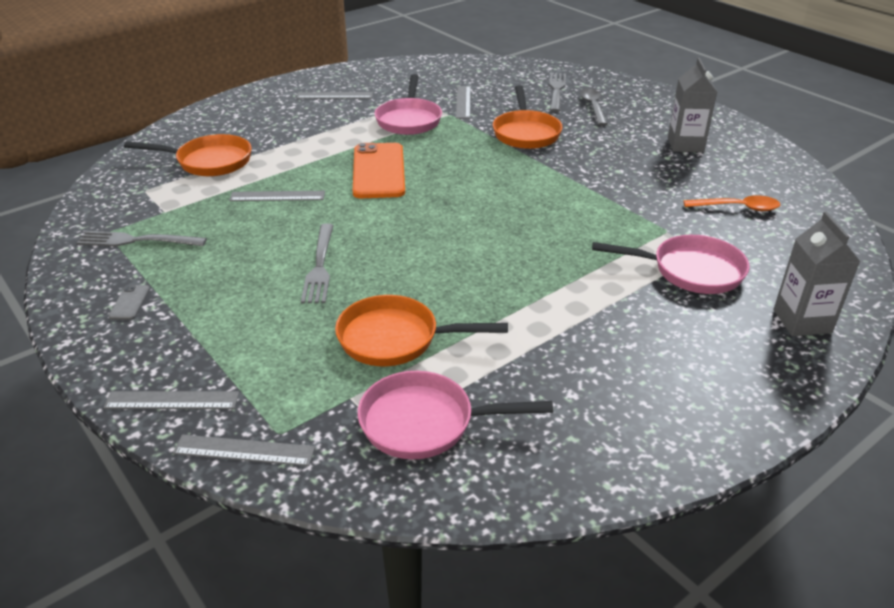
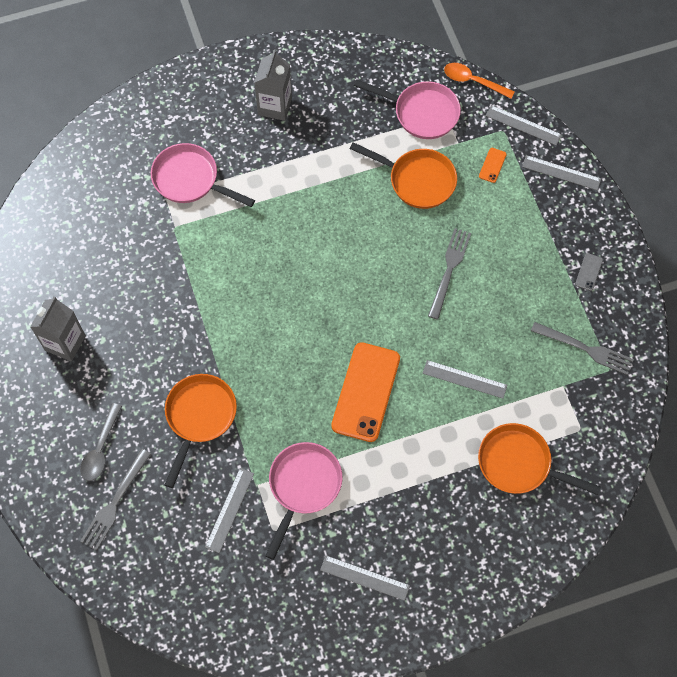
camera: 160 degrees left, 30 degrees up
orange spoon [684,195,780,211] -> orange spoon moved to [444,63,515,99]
grey carton [773,212,860,336] -> grey carton moved to [254,50,292,121]
none -> orange phone [479,148,507,183]

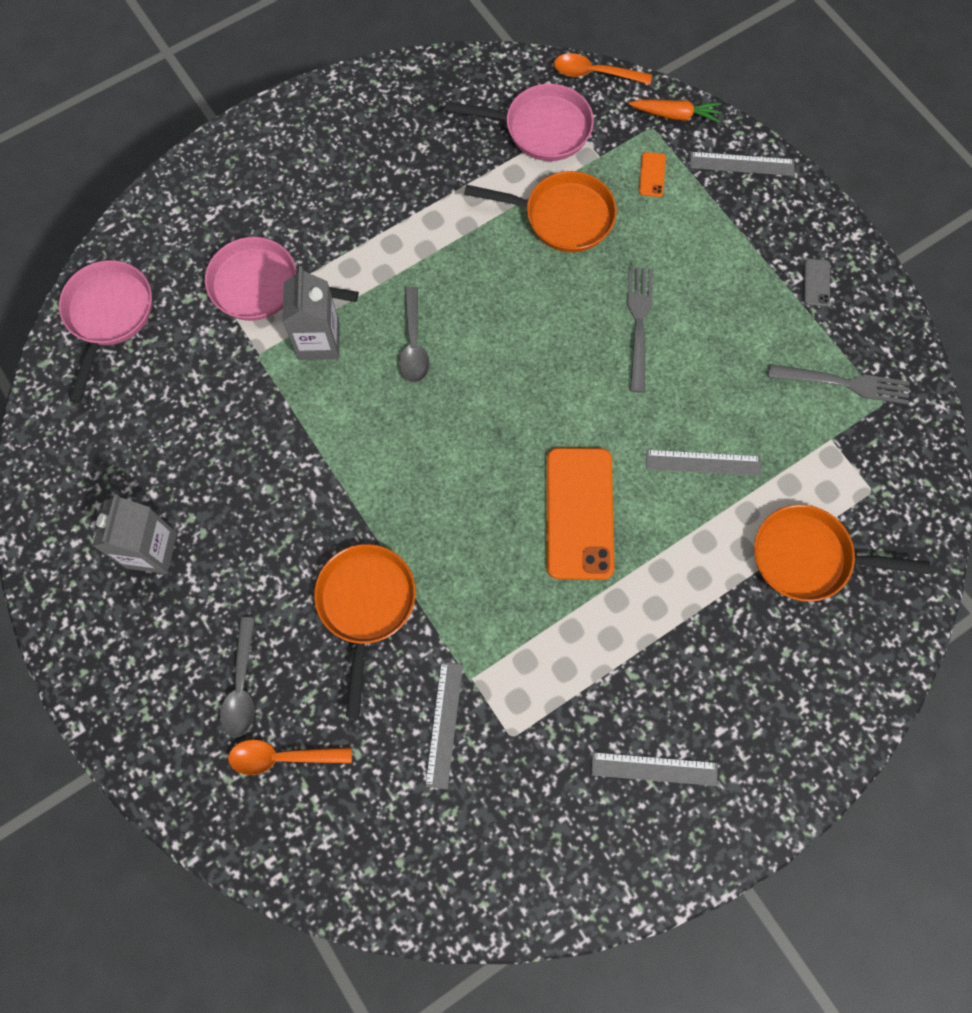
camera: 15 degrees left, 5 degrees up
grey fork [80,449,151,551] -> orange spoon [228,739,352,775]
grey carton [254,50,292,121] -> grey carton moved to [282,266,340,360]
pink pan [265,442,343,560] -> pink pan moved to [59,260,152,403]
grey ruler [486,105,562,146] -> orange carrot [629,100,721,123]
none -> grey spoon [399,287,430,383]

